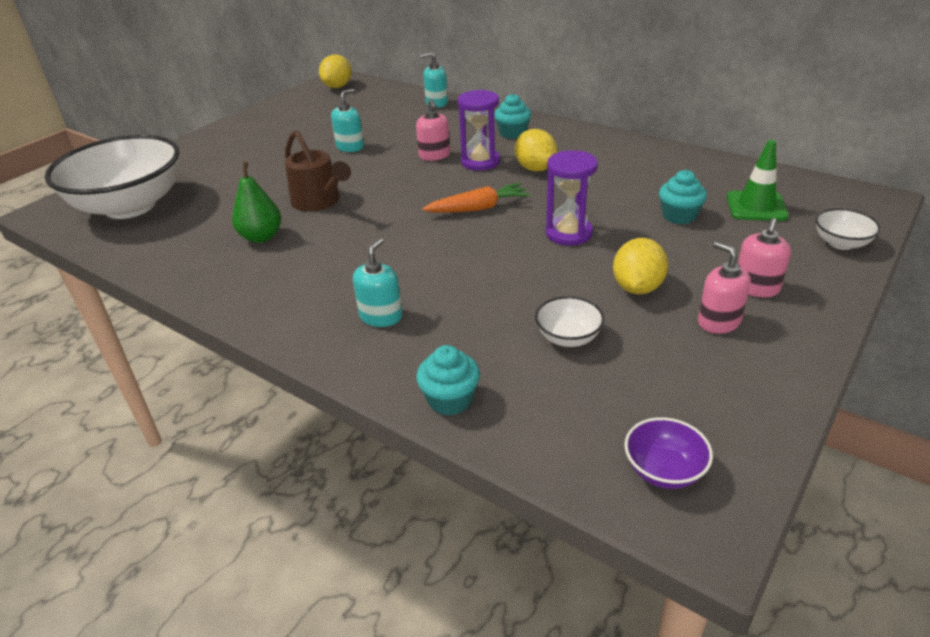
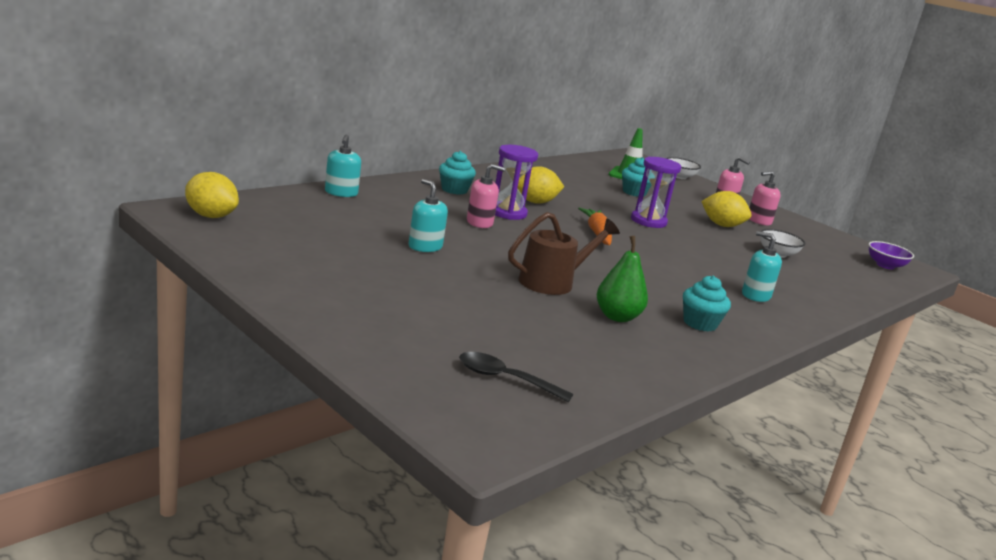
camera: 85 degrees left, 15 degrees down
white bowl [44,135,180,219] -> black spoon [459,352,573,402]
turquoise cupcake [416,345,480,415] -> turquoise cupcake moved to [683,276,731,332]

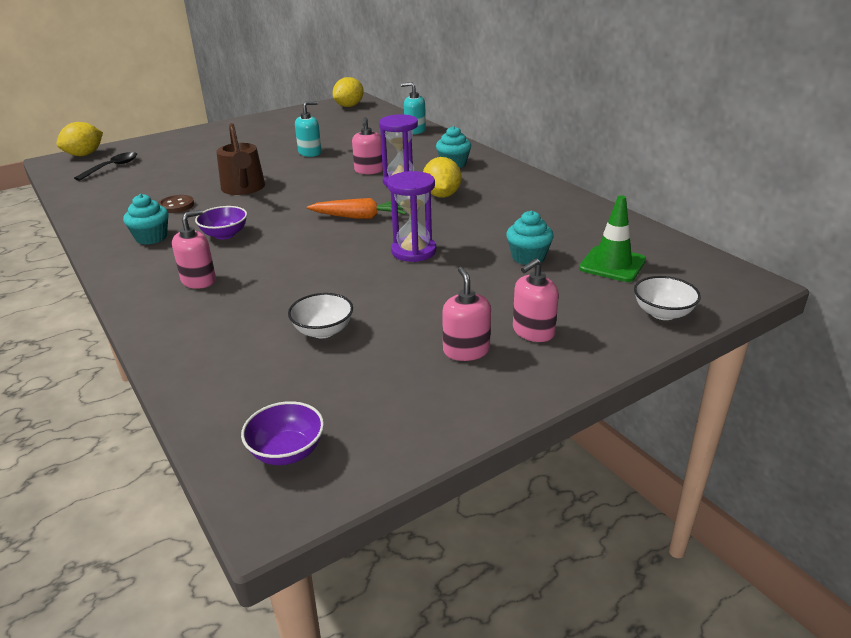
camera: 105 degrees right, 10 degrees up
green pear [597,236,648,322] -> brown button [158,195,194,213]
yellow lemon [701,191,751,227] -> yellow lemon moved to [57,122,103,156]
turquoise soap dispenser [742,231,782,302] -> pink soap dispenser [172,210,216,289]
none -> purple bowl [195,206,247,239]

